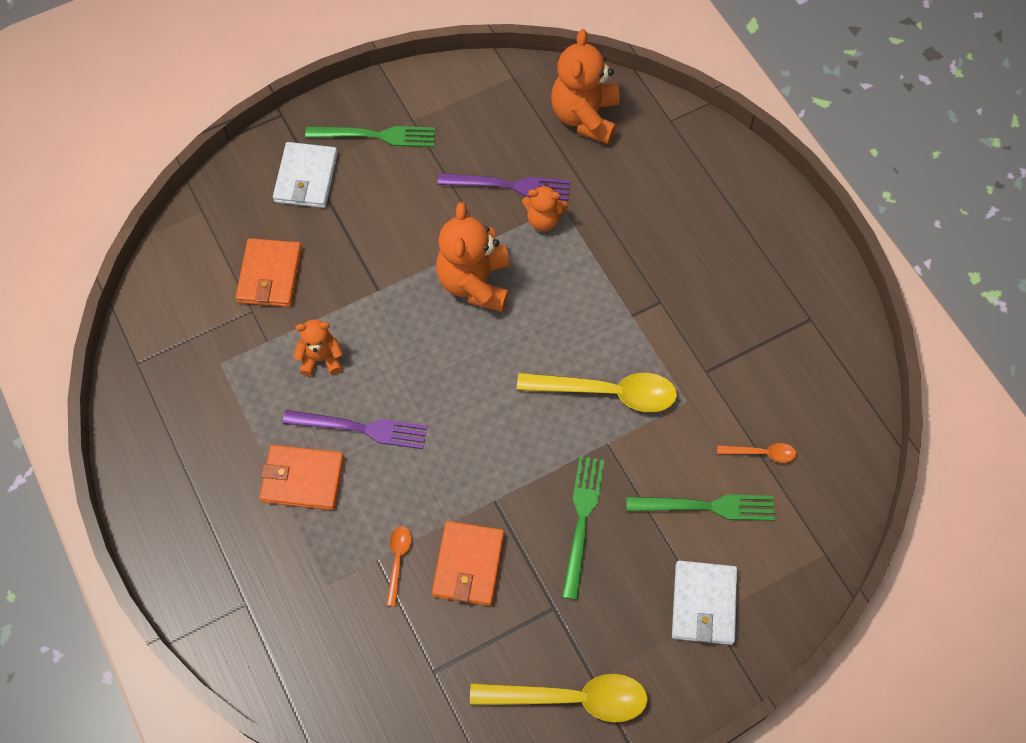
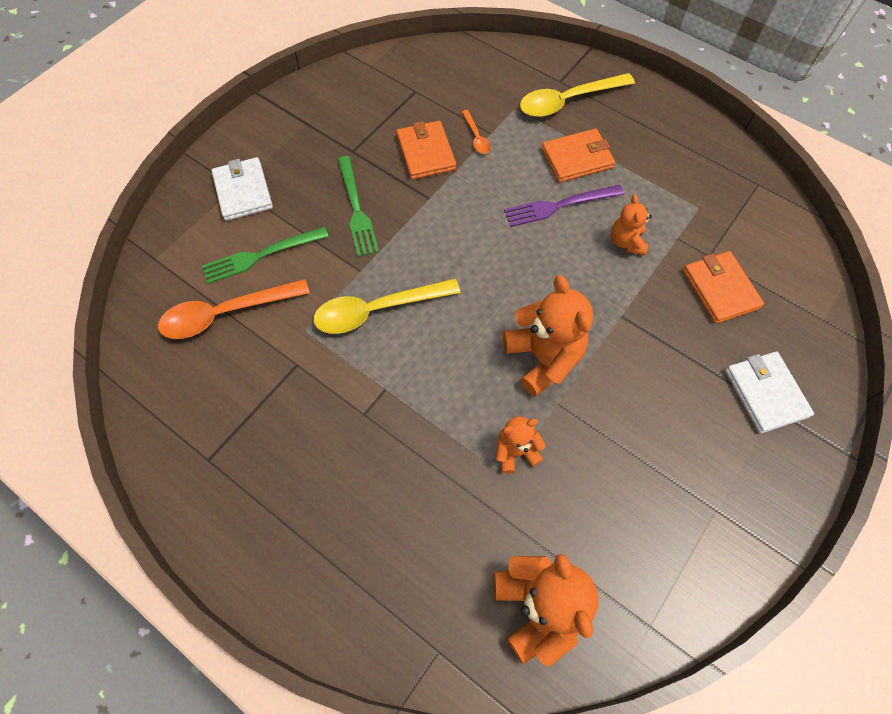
camera: 155 degrees right, 0 degrees up
orange teddy bear [294,319,343,376] -> orange teddy bear turned 120 degrees clockwise [611,195,652,256]
green fork [305,126,435,147] -> none
purple fork [438,173,570,201] -> none
yellow spoon [470,674,648,723] -> yellow spoon moved to [520,73,635,117]
orange spoon [717,443,796,463] -> orange spoon [158,279,310,339], size x2.08

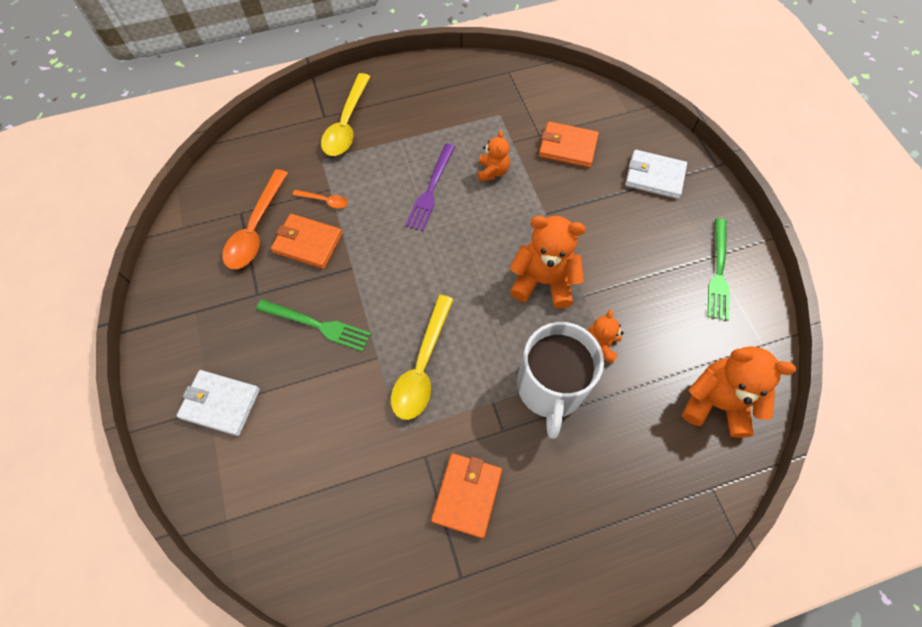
camera: 55 degrees left, 0 degrees up
orange spoon [158,279,310,339] -> orange spoon moved to [222,169,288,269]
green fork [202,227,329,284] -> green fork moved to [708,218,730,321]
orange wallet [541,129,615,183] -> orange wallet moved to [431,453,502,539]
orange teddy bear [611,195,652,256] -> orange teddy bear turned 120 degrees counterclockwise [478,130,510,182]
none -> white mug [517,322,604,439]

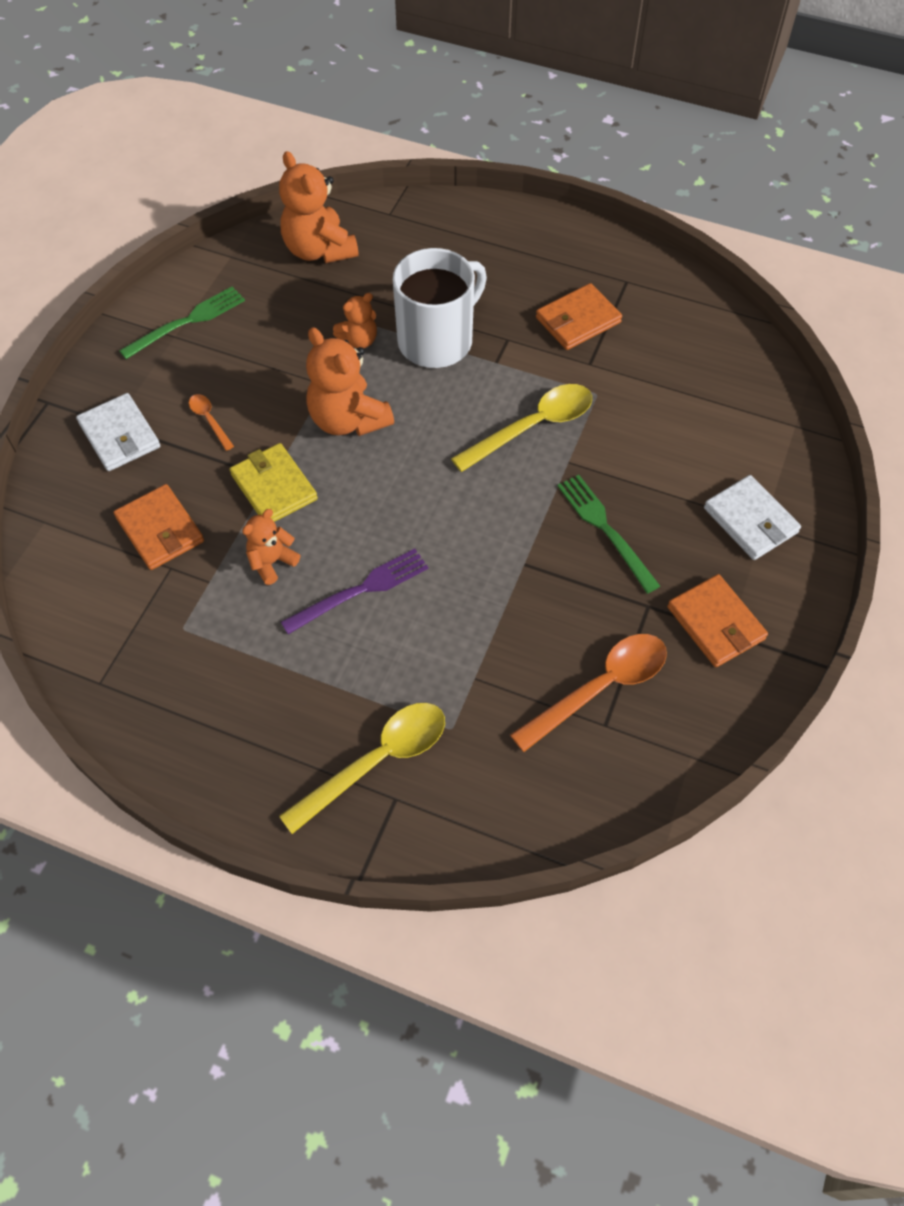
camera: 140 degrees left, 5 degrees down
orange wallet [271,214,342,269] -> orange wallet moved to [667,574,768,667]
orange spoon [293,190,348,209] -> orange spoon moved to [189,394,234,451]
none -> yellow wallet [230,443,318,522]

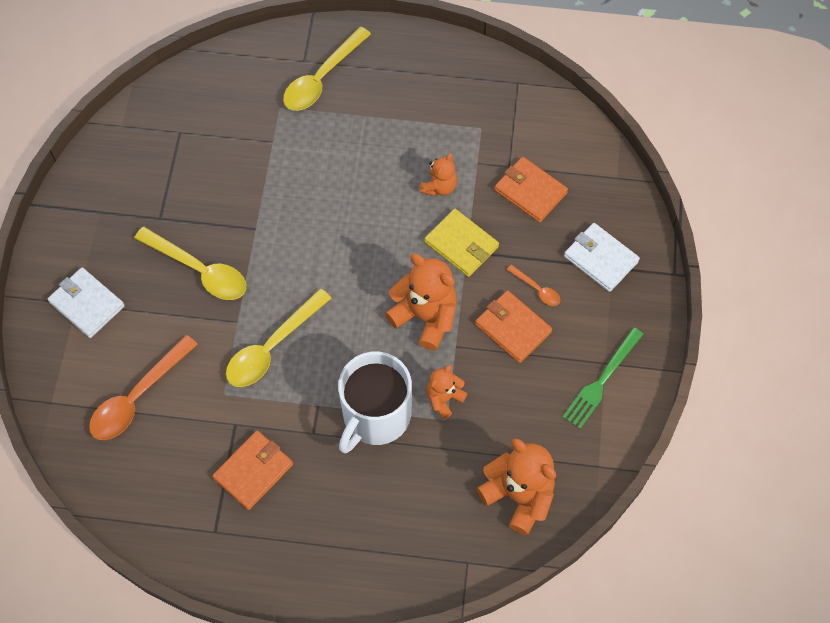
camera: 165 degrees right, 5 degrees up
purple fork [281,548,428,634] -> none
orange spoon [510,634,667,752] -> orange spoon moved to [89,335,198,440]
green fork [558,475,660,593] -> yellow spoon [134,227,246,300]
orange wallet [667,574,768,667] -> orange wallet moved to [475,291,552,363]

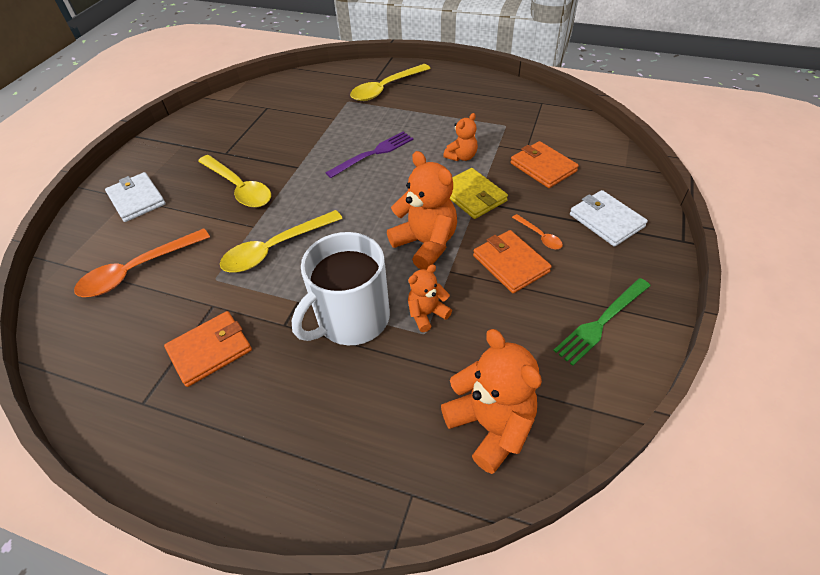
camera: 15 degrees right, 15 degrees down
none -> purple fork [326,132,413,178]

